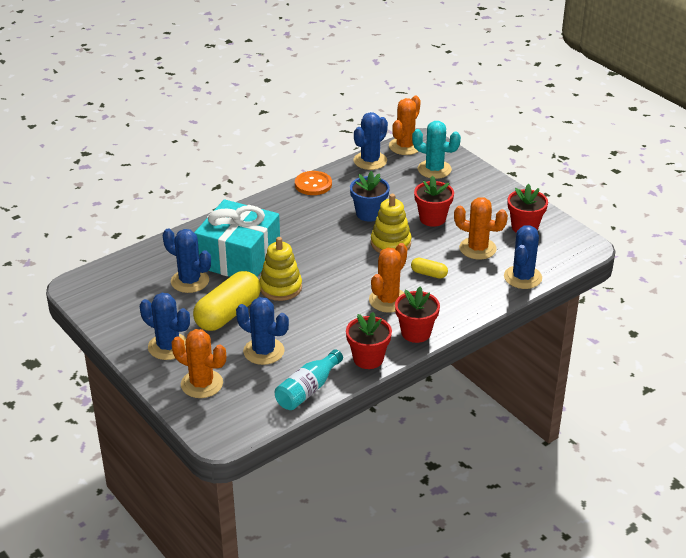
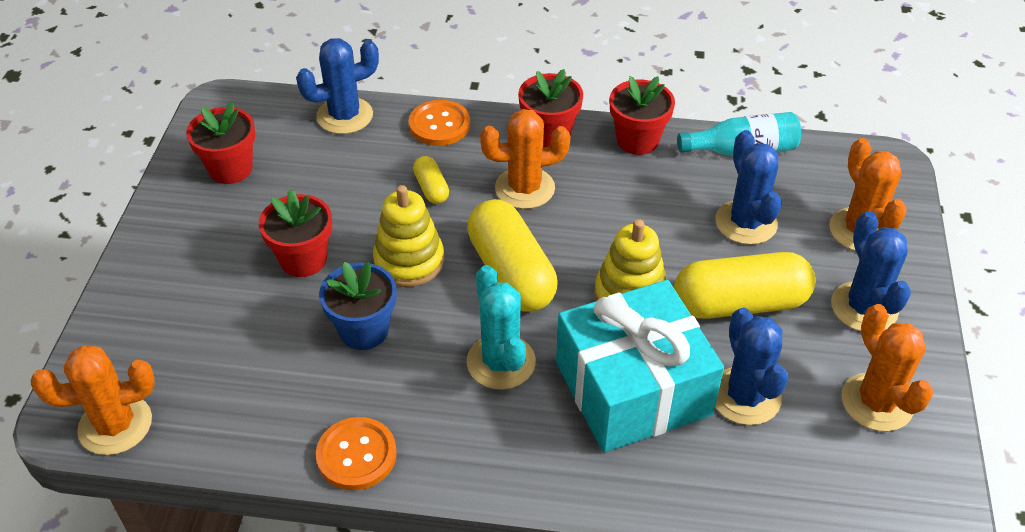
camera: 135 degrees left, 10 degrees up
blue cactus [354,112,388,170] -> none
turquoise cactus [412,121,461,179] -> turquoise cactus moved to [467,265,536,390]
orange cactus [454,197,508,260] -> orange cactus moved to [841,304,933,431]
none -> orange button [409,100,470,146]
none -> yellow capsule [467,199,558,312]

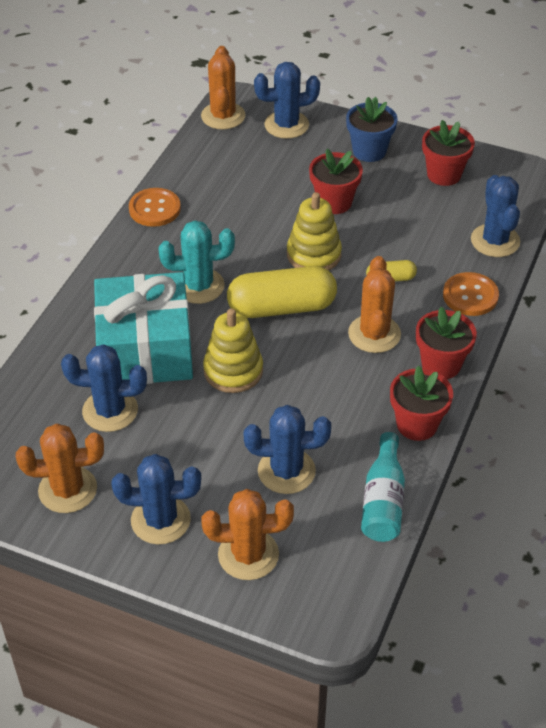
camera: 105 degrees right, 0 degrees up
blue flower pot [319,262,396,350] -> blue flower pot moved to [346,97,398,162]
yellow capsule [674,252,816,319] -> none
none -> blue cactus [254,62,320,139]

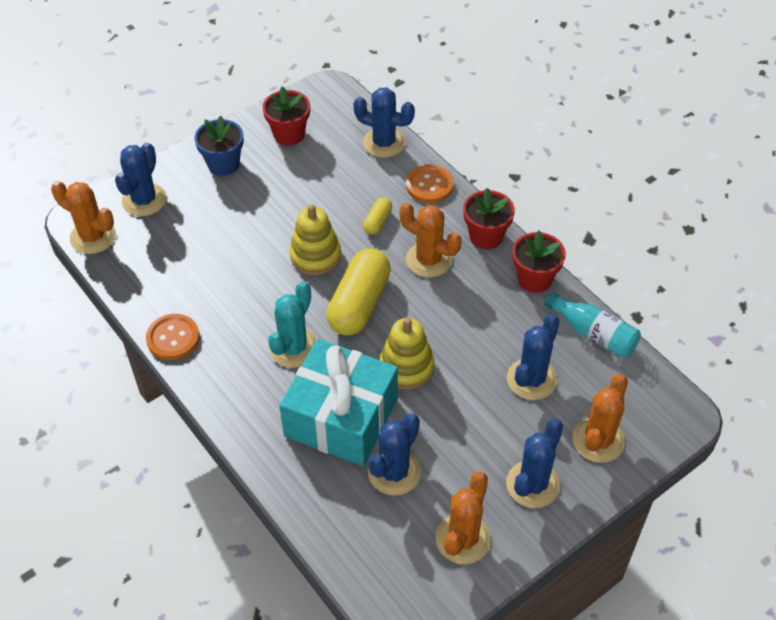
camera: 60 degrees left, 5 degrees up
red flower pot [309,149,363,214] -> none

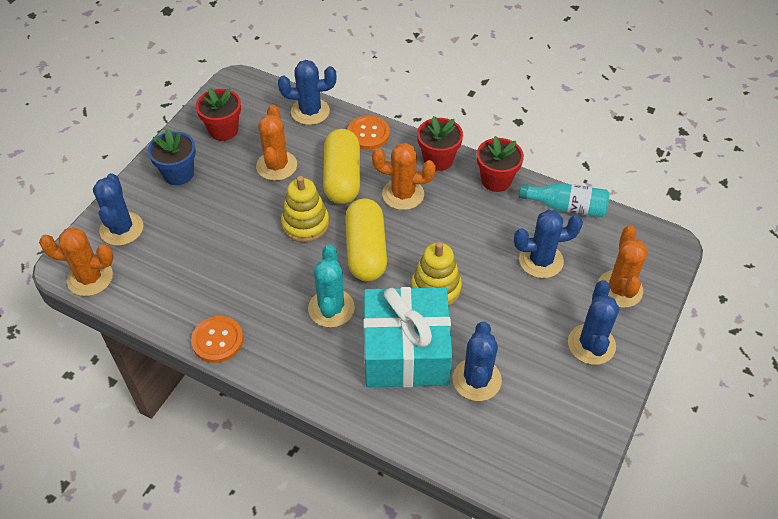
camera: 25 degrees left, 0 degrees up
yellow capsule [363,197,392,235] -> yellow capsule [323,129,360,204], size x2.12
orange cactus [436,472,491,564] -> orange cactus moved to [256,104,297,181]
blue cactus [507,314,560,400] -> blue cactus turned 75 degrees clockwise [514,210,583,278]

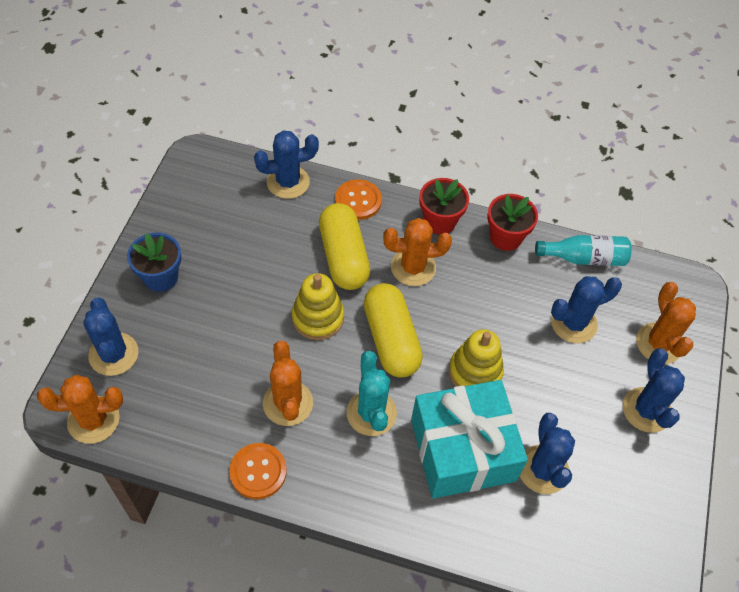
camera: 15 degrees left, 5 degrees up
red flower pot [196,87,241,141] -> none
orange cactus [256,104,297,181] -> orange cactus moved to [263,340,313,426]

